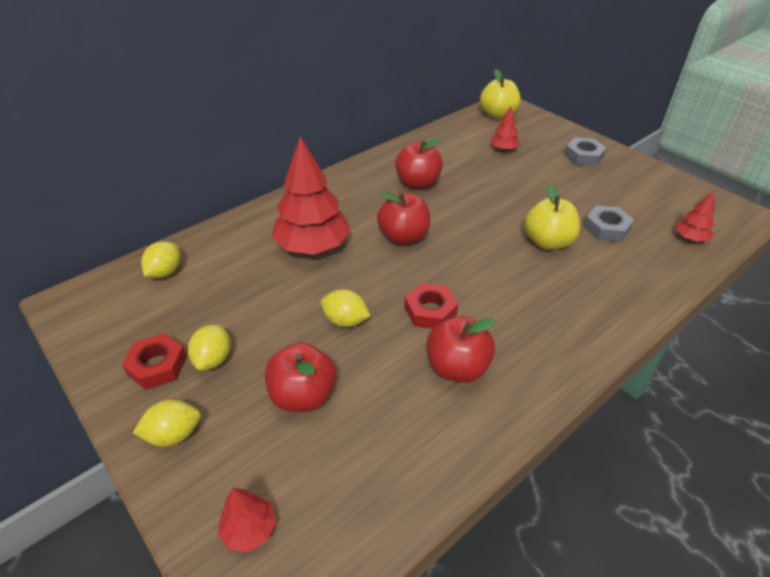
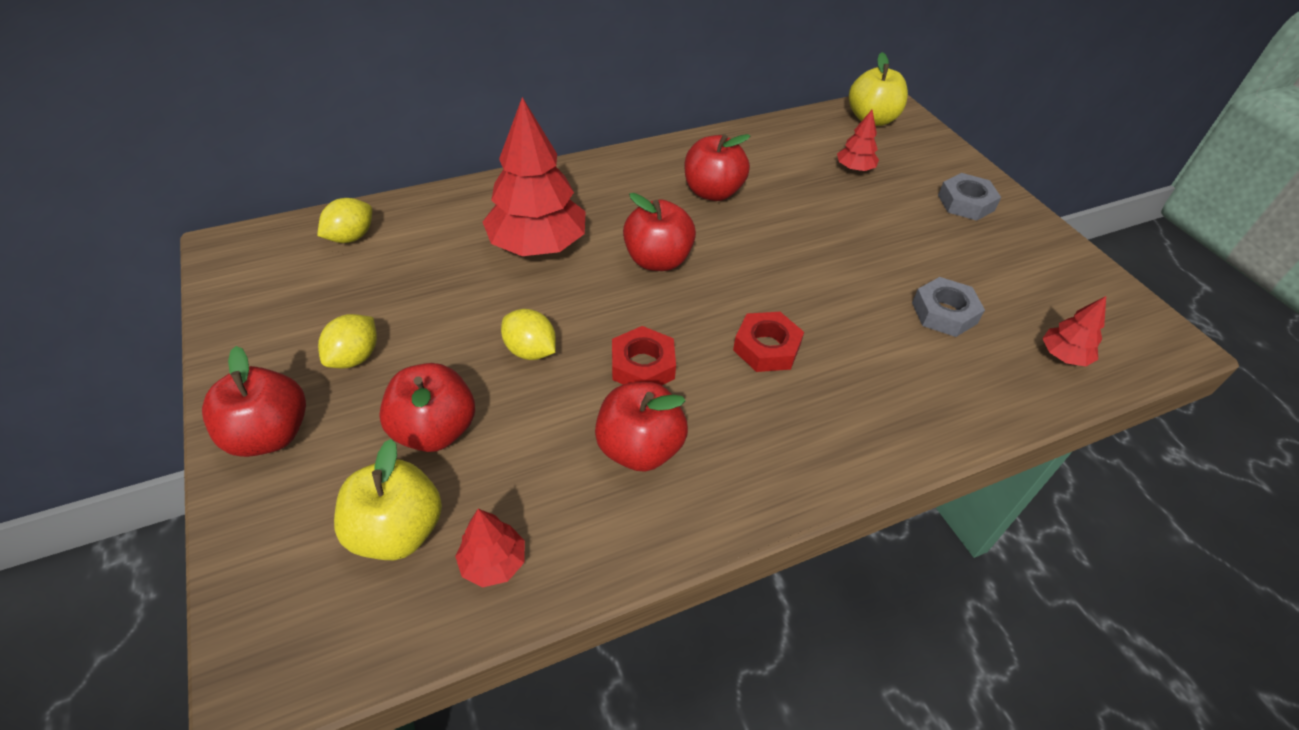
camera: 15 degrees right, 5 degrees up
red nut [122,333,187,390] -> red nut moved to [733,312,804,372]
yellow lemon [133,400,201,447] -> red apple [202,346,306,457]
red tree [218,488,276,552] -> red tree moved to [455,509,525,587]
yellow apple [524,184,580,250] -> yellow apple moved to [334,439,442,560]

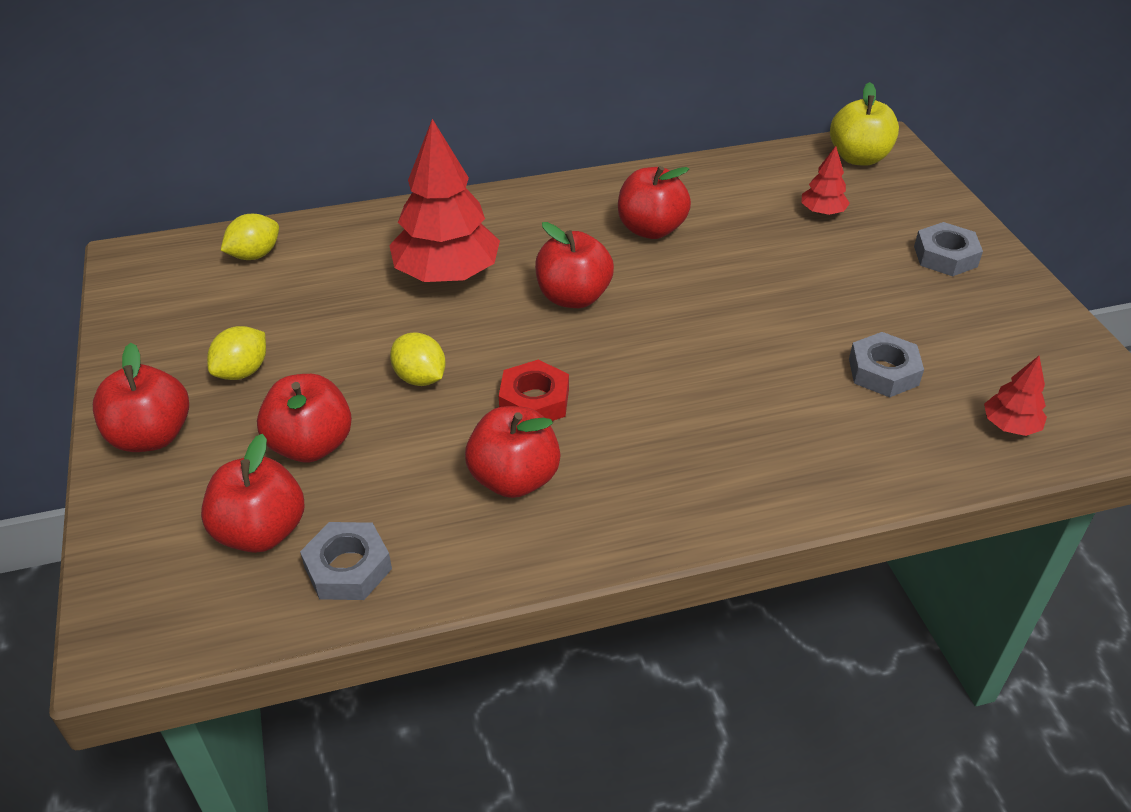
camera: 10 degrees right, 5 degrees down
yellow apple [334,439,442,560] -> red apple [201,434,305,553]
red tree [455,509,525,587] -> grey nut [300,522,392,600]
red nut [733,312,804,372] -> none

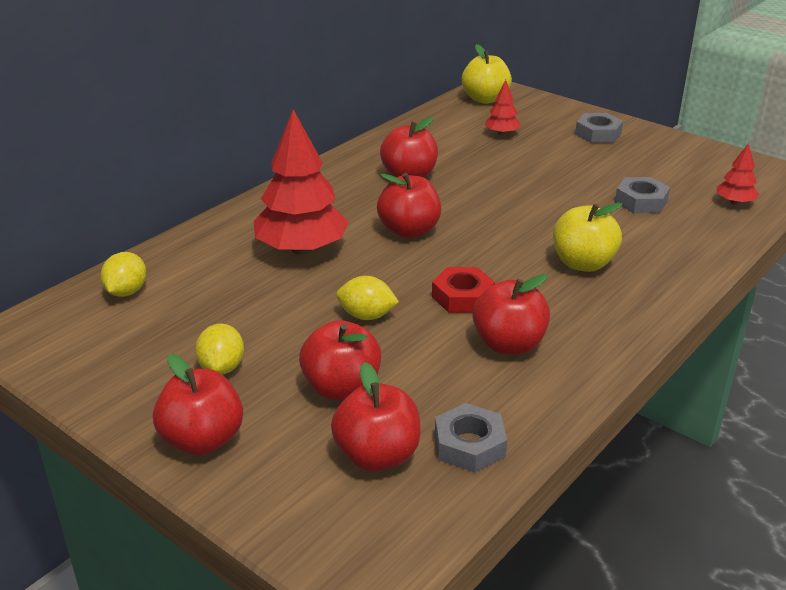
camera: 35 degrees left, 10 degrees down
none -> yellow apple [553,202,622,272]

